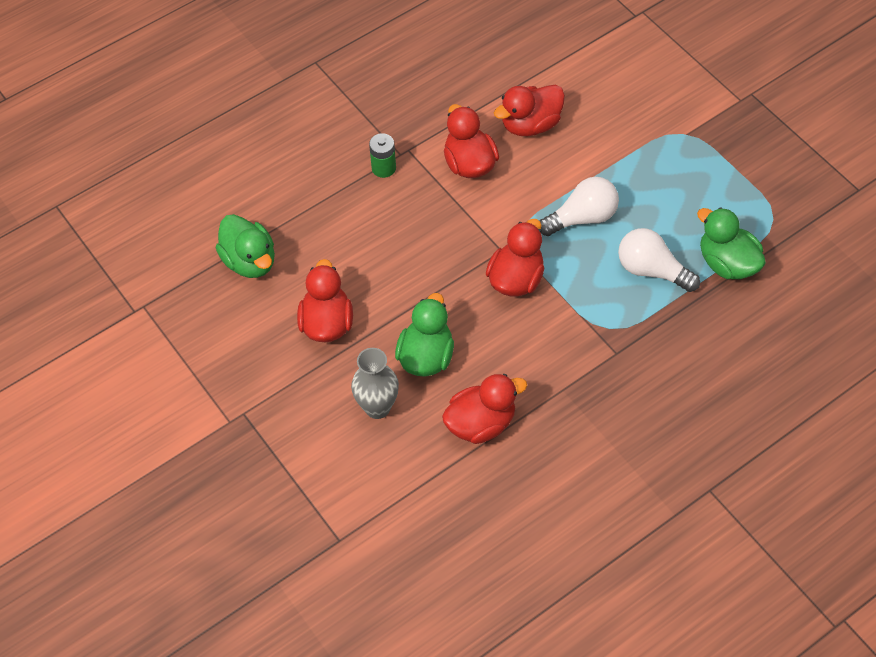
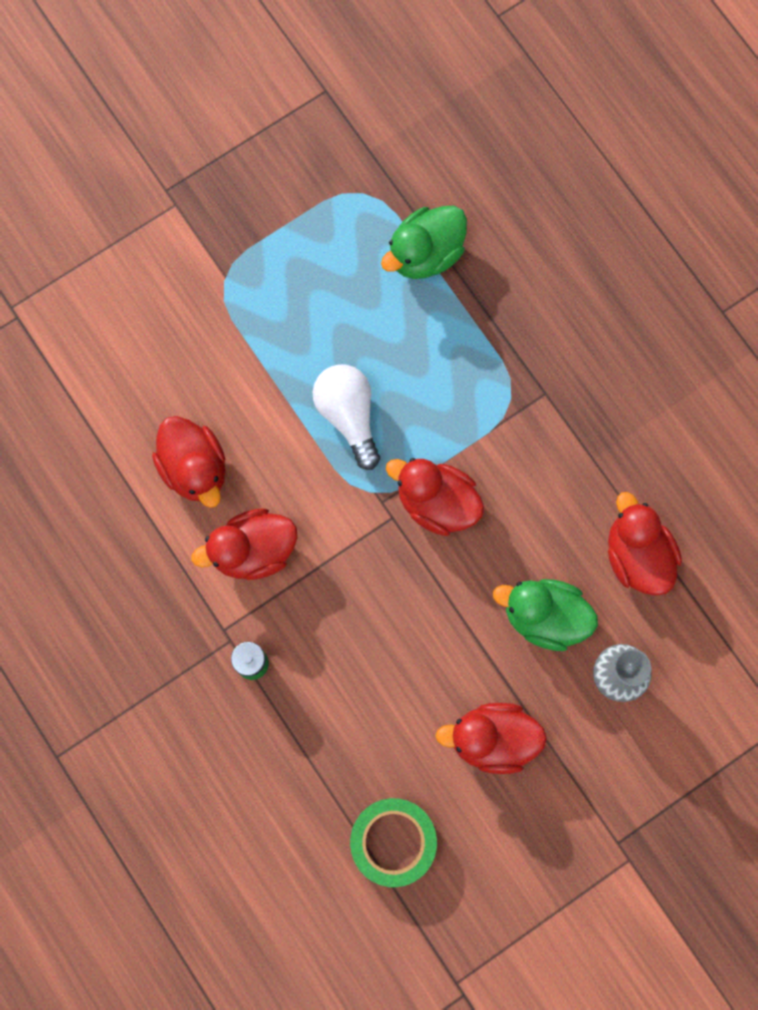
camera: 90 degrees left, 20 degrees up
green duck [215,214,275,278] -> green tape [350,798,437,887]
white light bulb [618,228,700,292] -> none

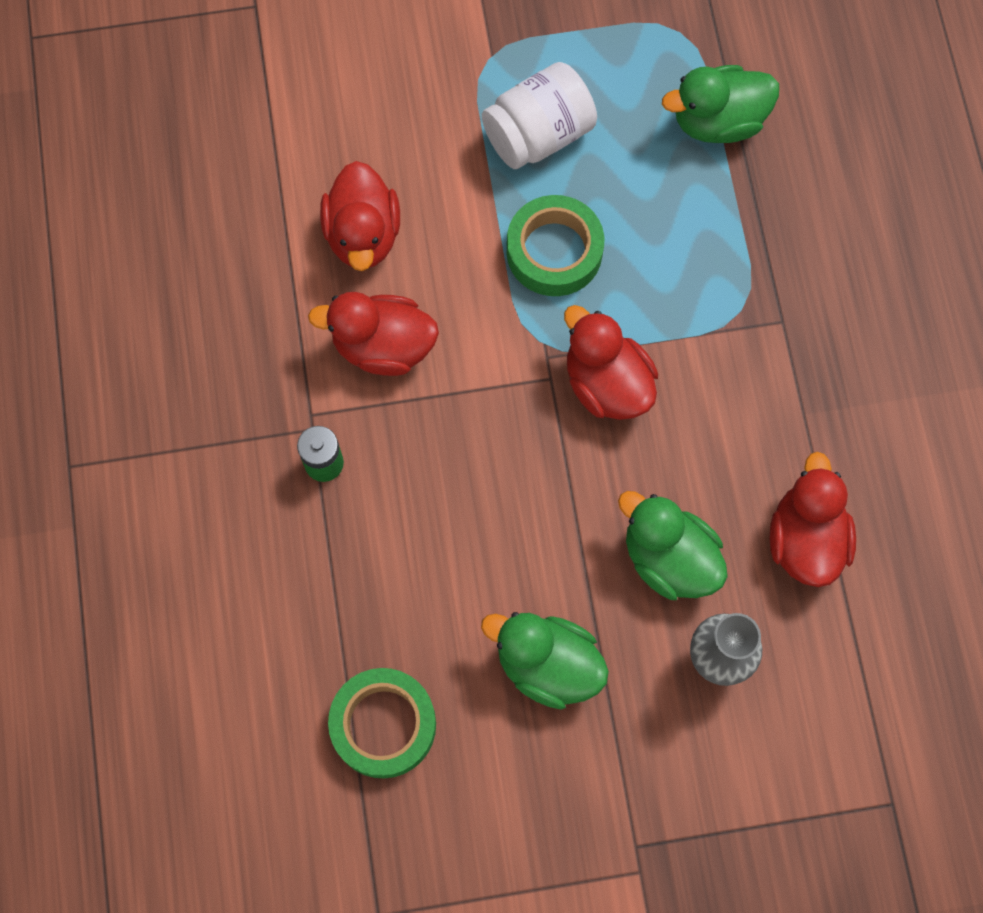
camera: 25 degrees right, 5 degrees down
white light bulb [313,364,380,470] -> green tape [507,195,604,296]
red duck [435,703,547,774] -> green duck [481,612,609,709]
none -> white jar [482,62,597,169]

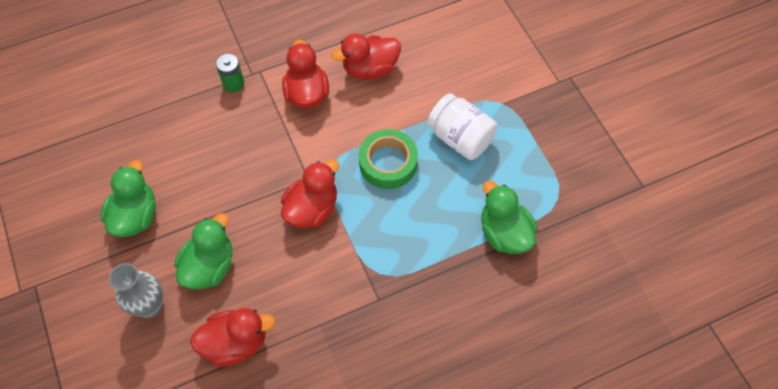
camera: 75 degrees right, 10 degrees down
green tape [328,668,436,779] -> none

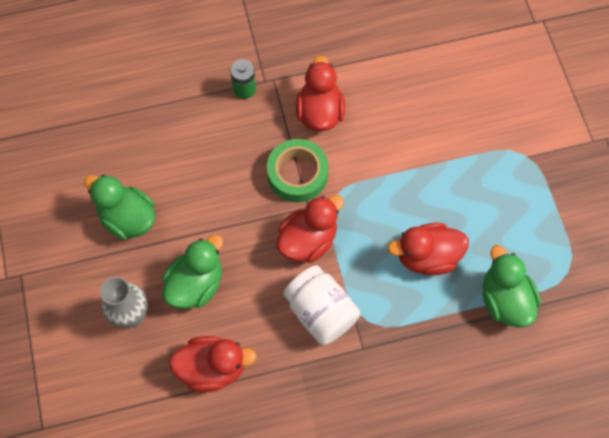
camera: 10 degrees right, 5 degrees up
green duck [100,160,156,237] -> green duck turned 75 degrees counterclockwise [84,174,155,240]
red duck [331,33,401,79] -> red duck moved to [388,223,469,276]
green tape [359,129,418,189] -> green tape moved to [267,139,329,202]
white jar [427,93,498,160] -> white jar moved to [283,265,360,345]

